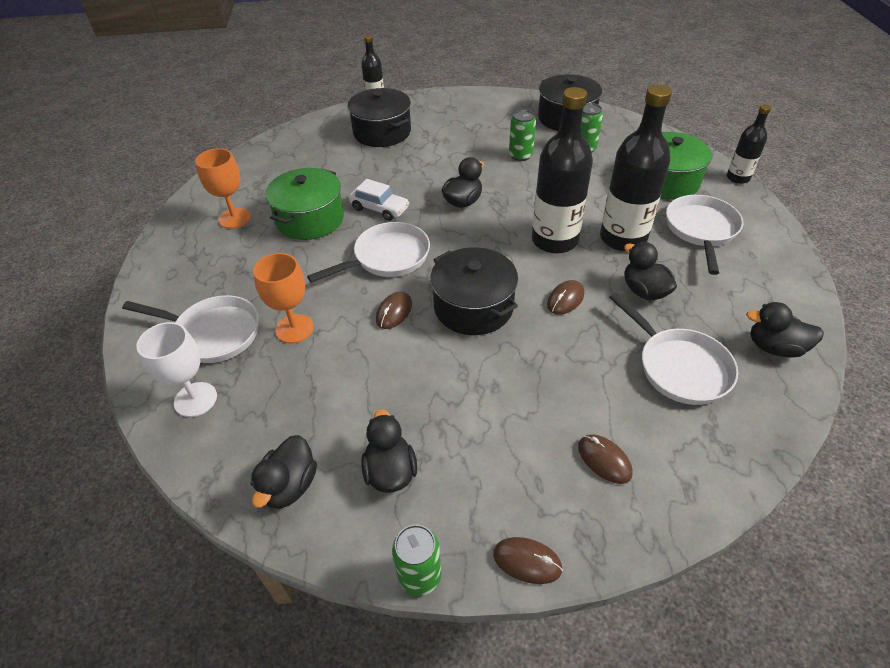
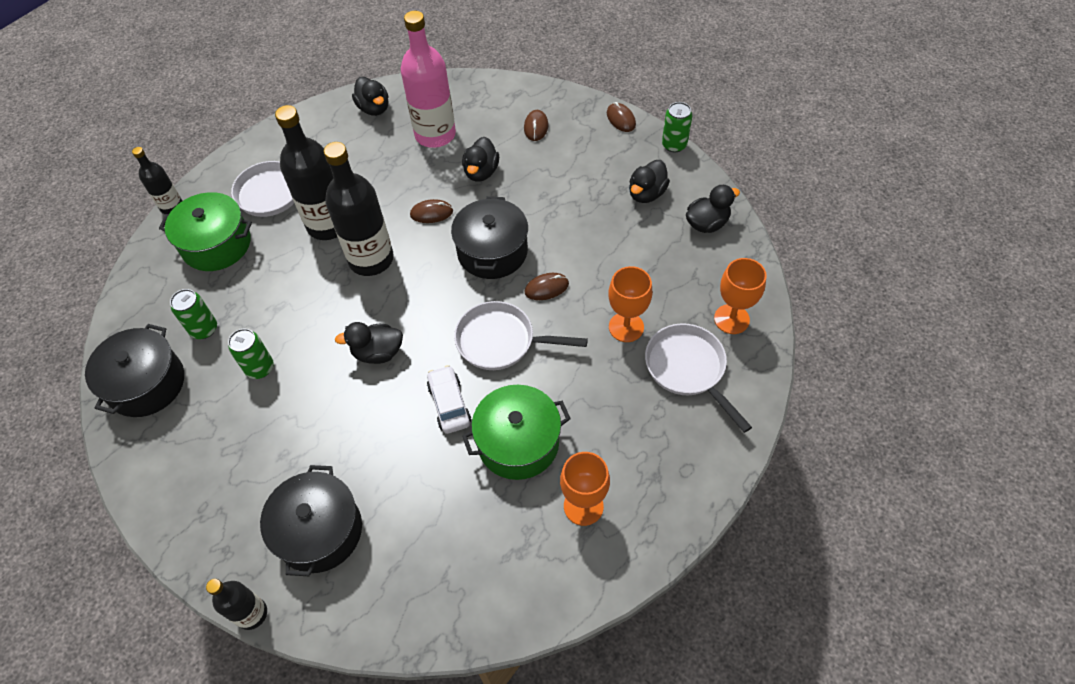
camera: 135 degrees left, 10 degrees up
white goblet [137,322,217,417] -> orange goblet [714,258,767,334]
white pan [609,292,738,405] -> pink bottle [401,11,456,148]
black duck [624,242,677,300] -> black duck moved to [462,137,499,182]

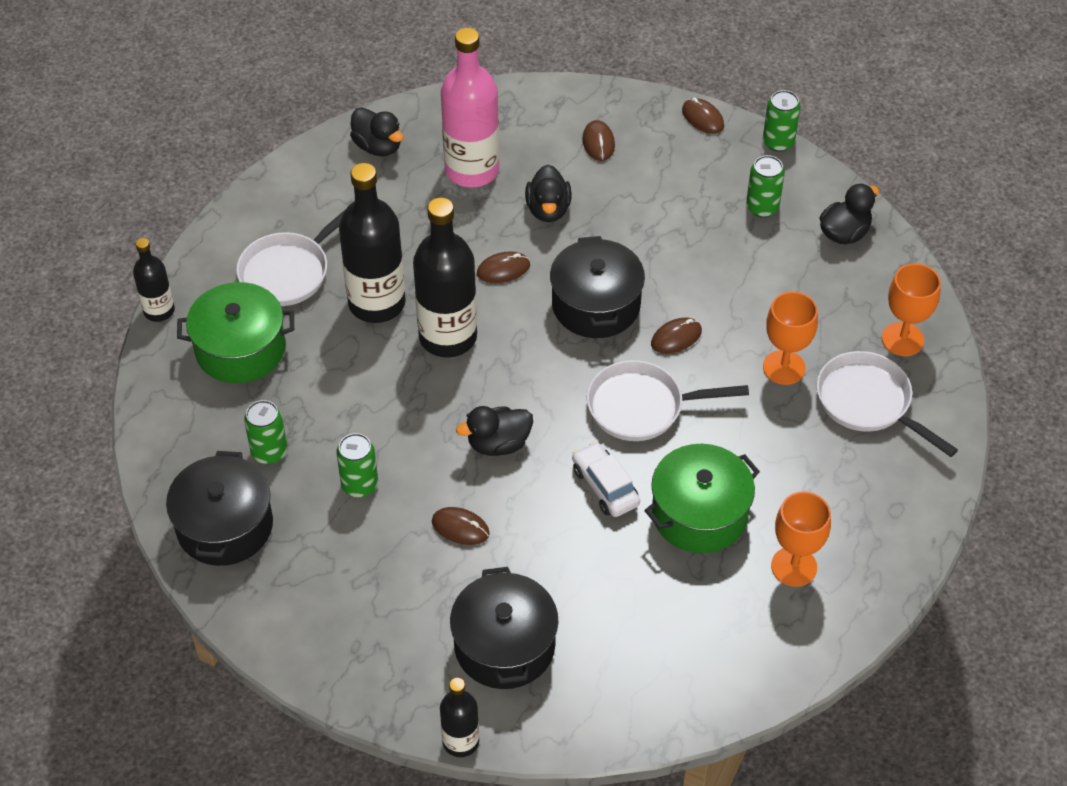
camera: 15 degrees left, 5 degrees down
black duck [629,160,670,203] -> green can [746,155,785,218]
none -> brown mouse [432,507,490,545]

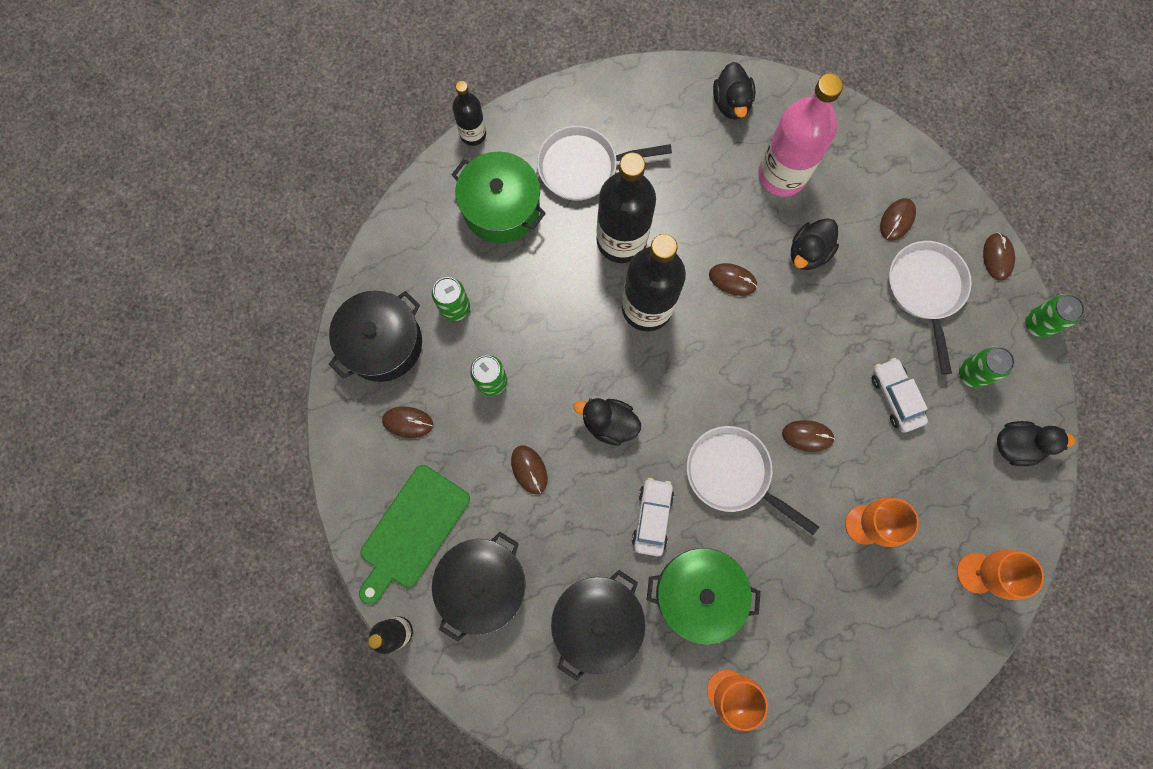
camera: 40 degrees right, 25 degrees up
black pot [550,236,645,338] -> black pot moved to [551,570,646,681]
white pan [817,351,958,457] -> white pan moved to [889,241,972,375]
none -> green cutting board [359,465,470,604]
none -> brown mouse [382,406,433,438]
none -> white car [872,358,928,433]

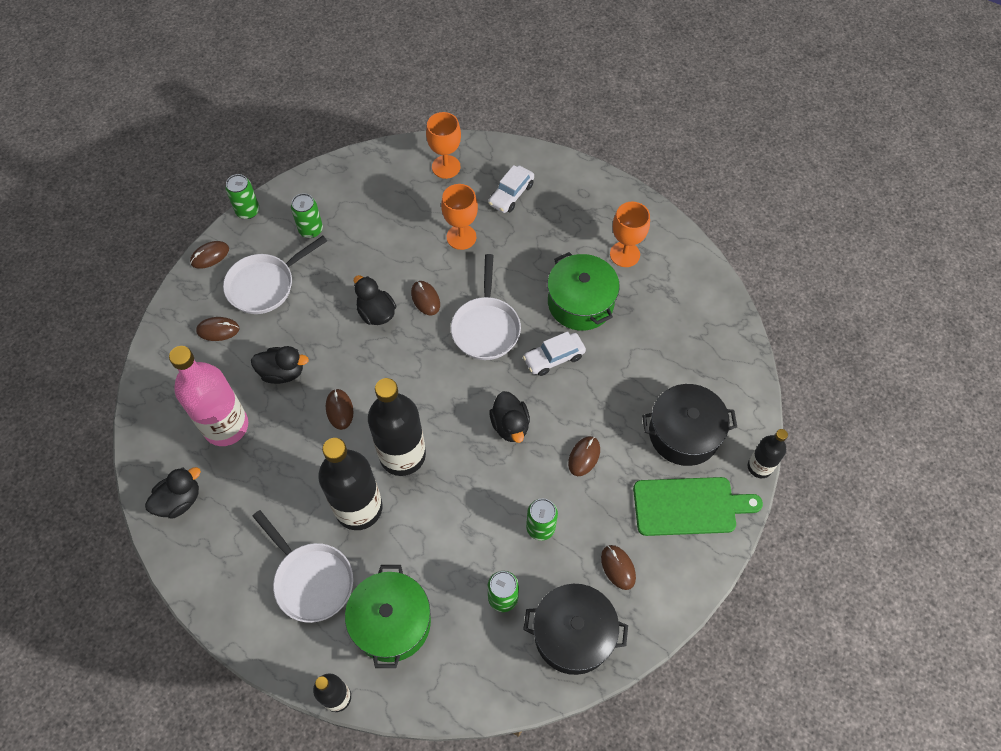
camera: 125 degrees left, 15 degrees down
black pot [551,570,646,681] -> none
white car [872,358,928,433] -> white car moved to [488,165,534,213]
black duck [997,421,1075,466] -> black duck moved to [354,275,396,325]

